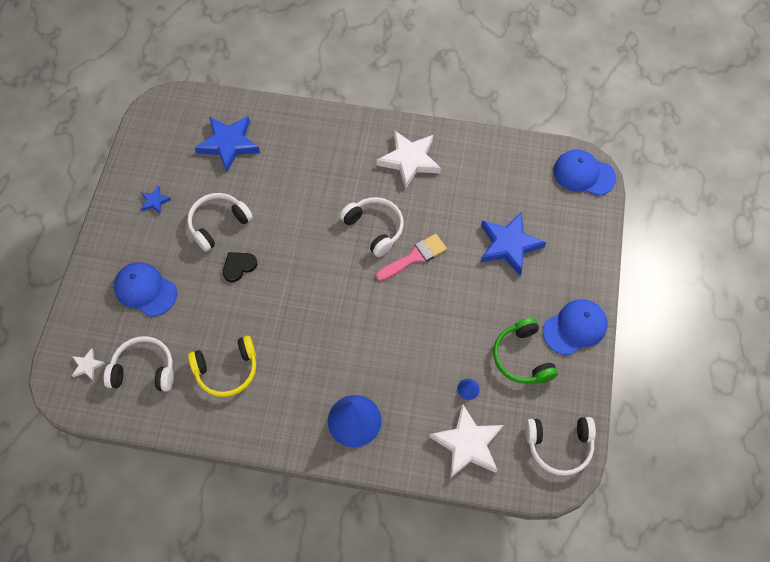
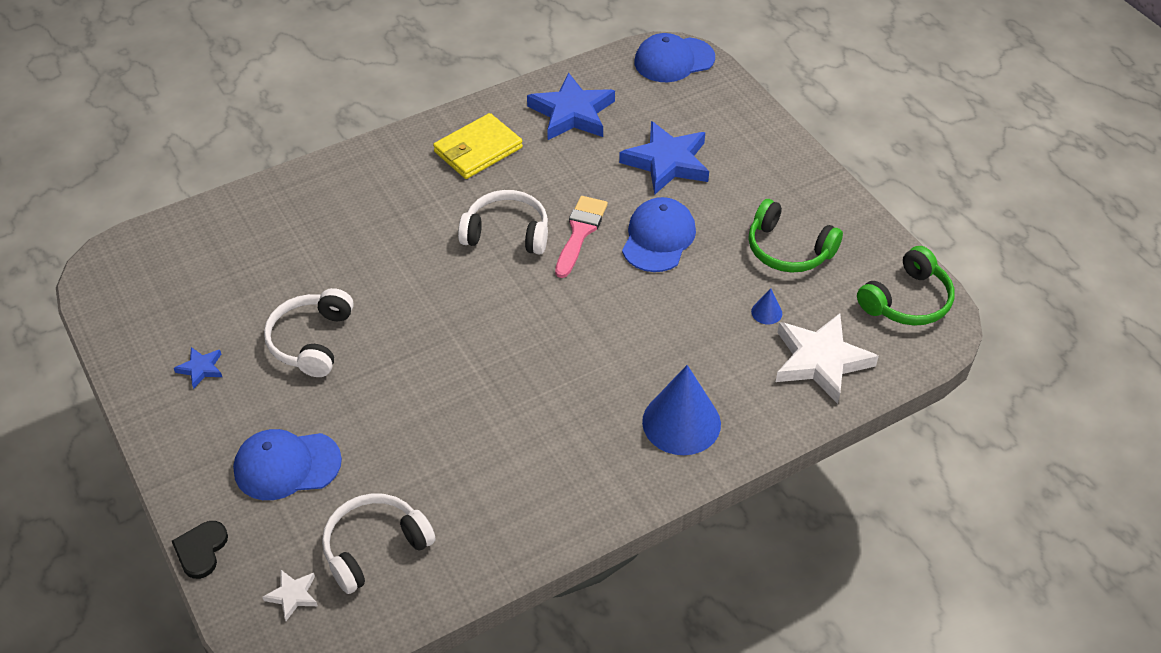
camera: 40 degrees left, 15 degrees down
yellow headphones [188,336,256,397] -> none
blue star [195,116,260,172] -> blue star moved to [527,72,615,140]
black heart [223,252,257,282] -> black heart moved to [172,521,228,579]
white star [376,130,441,189] -> yellow wallet [433,113,523,179]
white headphones [525,417,596,476] -> green headphones [857,246,955,326]
blue cap [543,299,607,355] -> blue cap moved to [622,197,696,272]

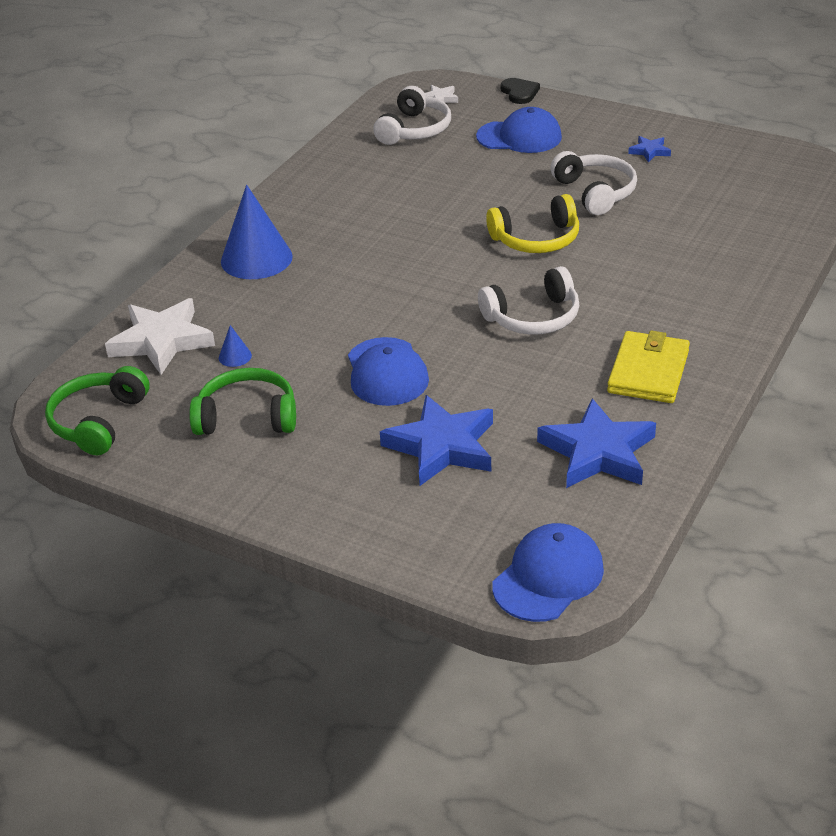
camera: 150 degrees right, 10 degrees down
blue cap [233,429,342,500] -> blue cap turned 45 degrees clockwise [476,107,562,153]
pink brush [555,196,608,278] -> none
none -> yellow headphones [486,194,579,253]

